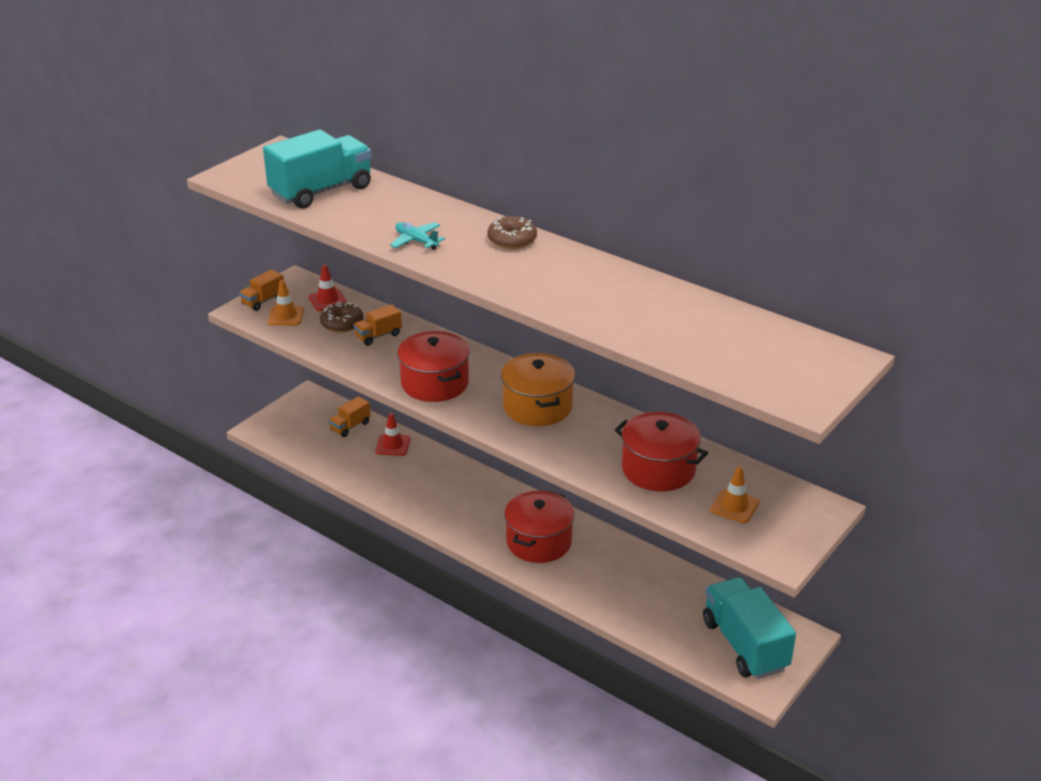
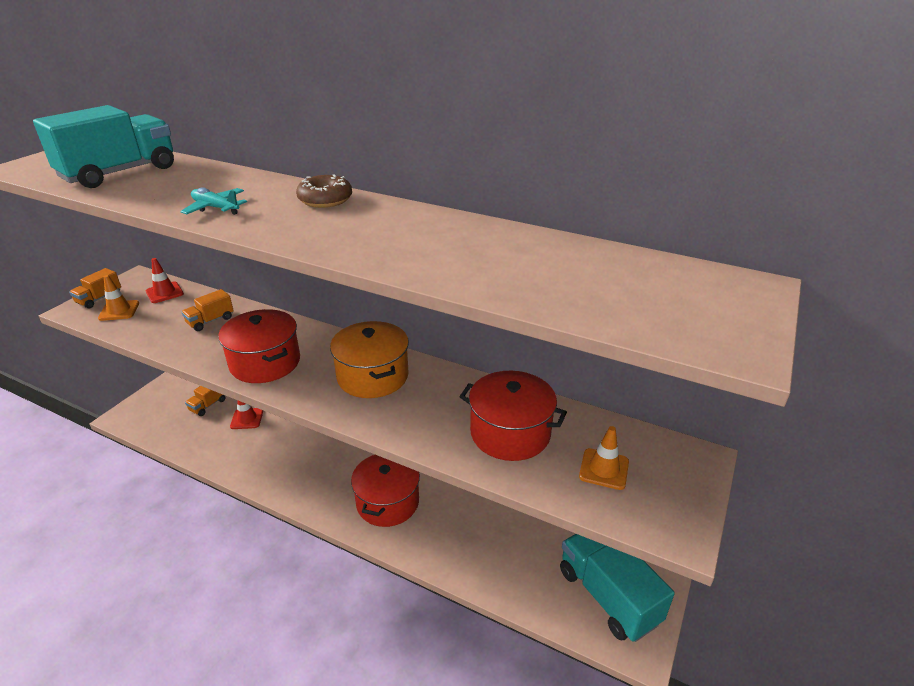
camera: 10 degrees left, 0 degrees up
brown donut [320,302,364,333] -> none

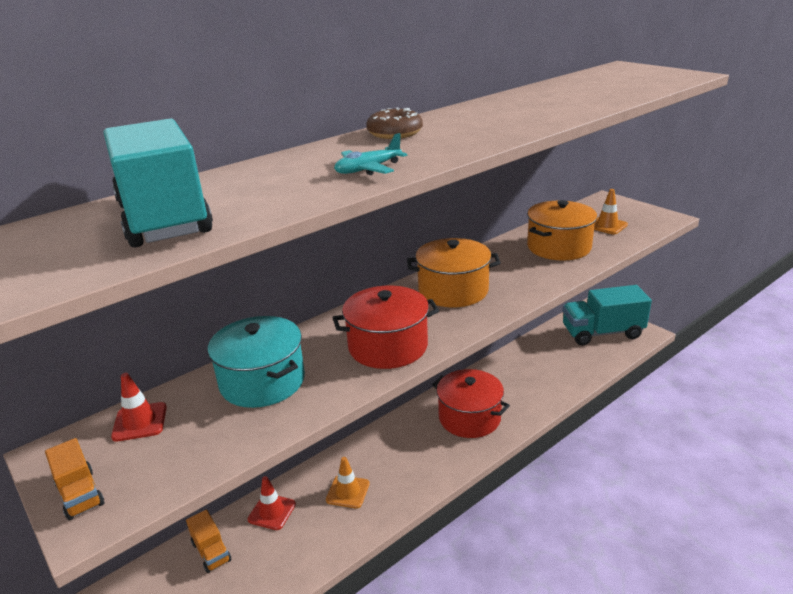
camera: 65 degrees left, 5 degrees down
orange traffic cone [98,275,139,321] -> orange traffic cone moved to [326,457,370,509]
orange truck [182,289,234,331] -> turquoise pot [208,316,305,408]
red pot [459,371,567,461] -> orange pot [527,200,597,261]

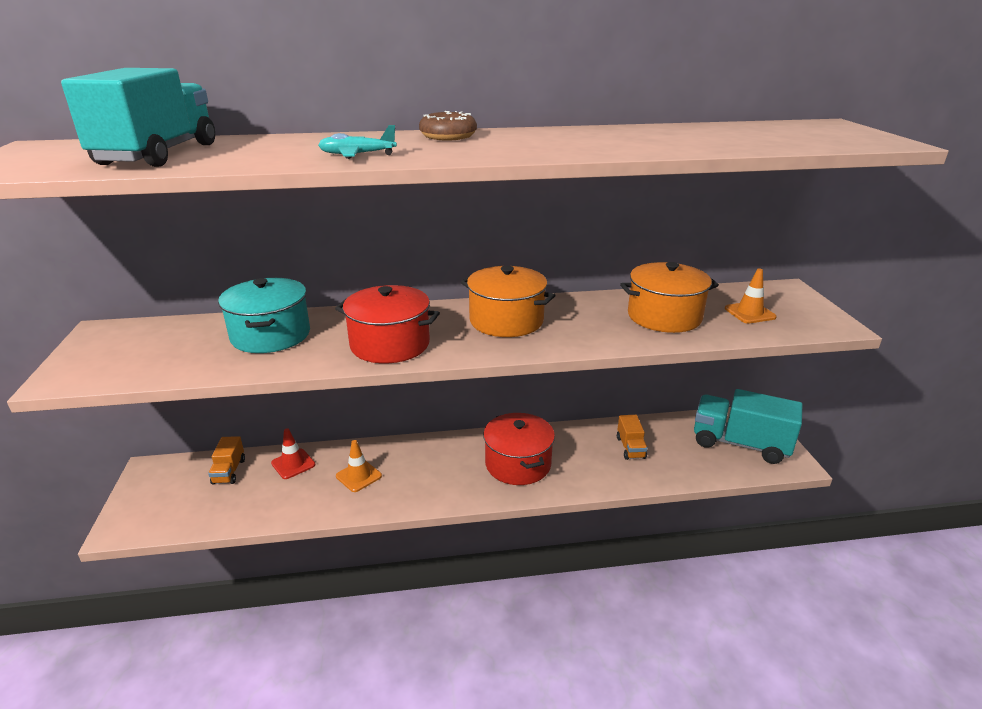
camera: 30 degrees right, 0 degrees up
orange truck [45,438,104,520] -> orange truck moved to [617,415,648,460]
red traffic cone [111,373,167,442] -> none

